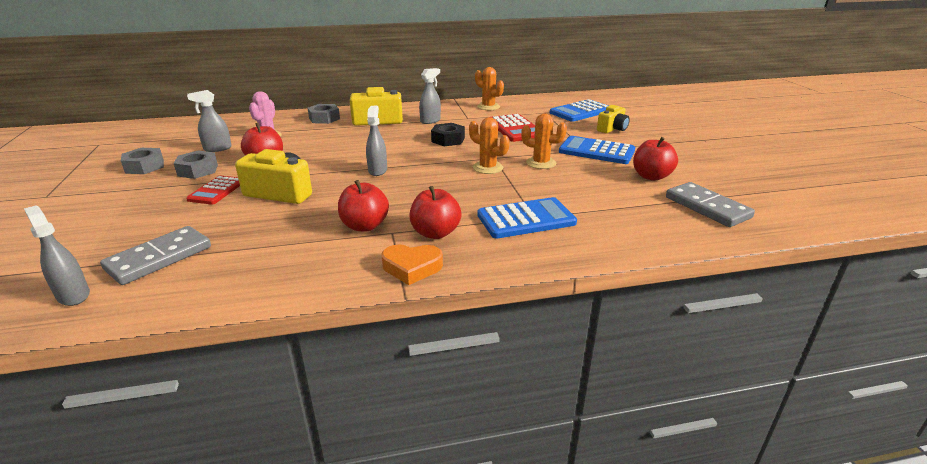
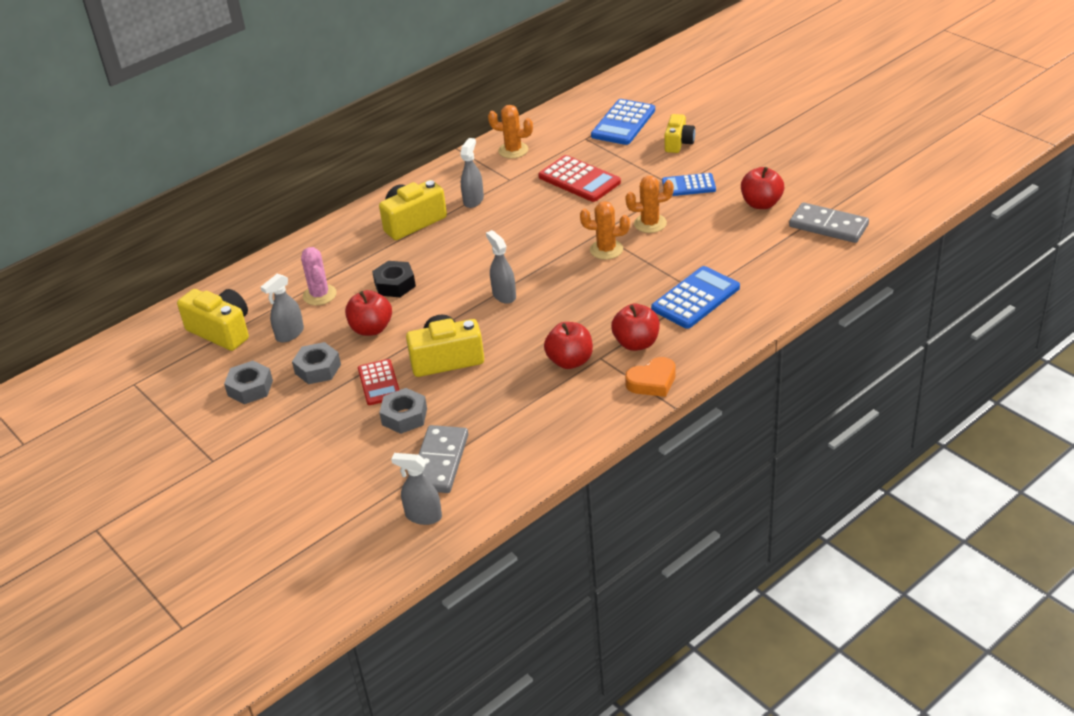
camera: 25 degrees left, 10 degrees up
grey nut [308,104,340,124] -> grey nut moved to [379,388,427,434]
black nut [431,123,465,146] -> black nut moved to [372,261,416,297]
blue calculator [559,136,635,164] -> blue calculator [662,173,716,196], size x0.66
none -> yellow camera [177,289,249,351]

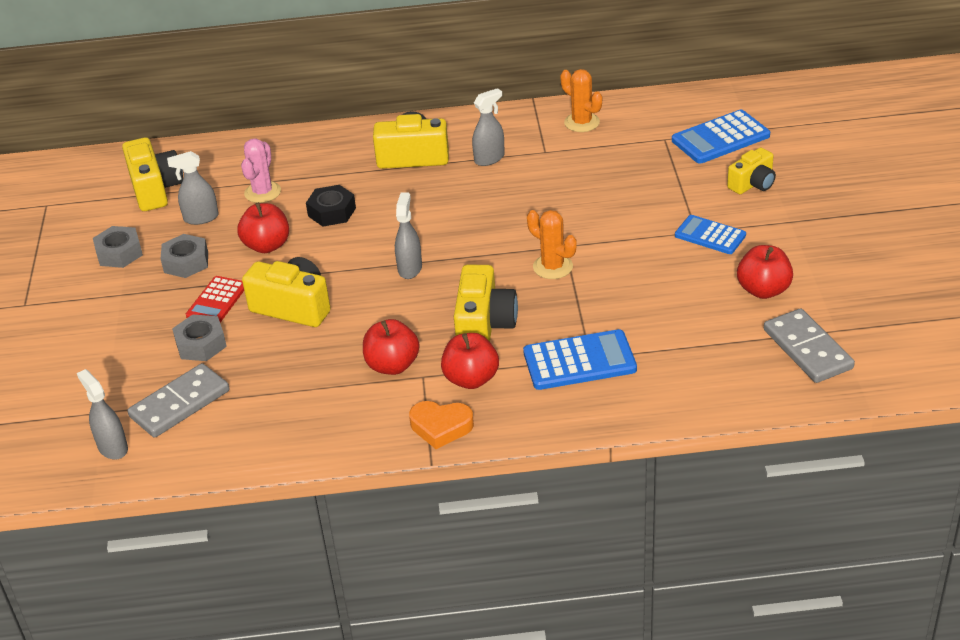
camera: 35 degrees right, 0 degrees up
red calculator [538,155,621,202] -> none
orange cactus [625,176,674,233] -> none
none -> yellow camera [454,265,518,341]

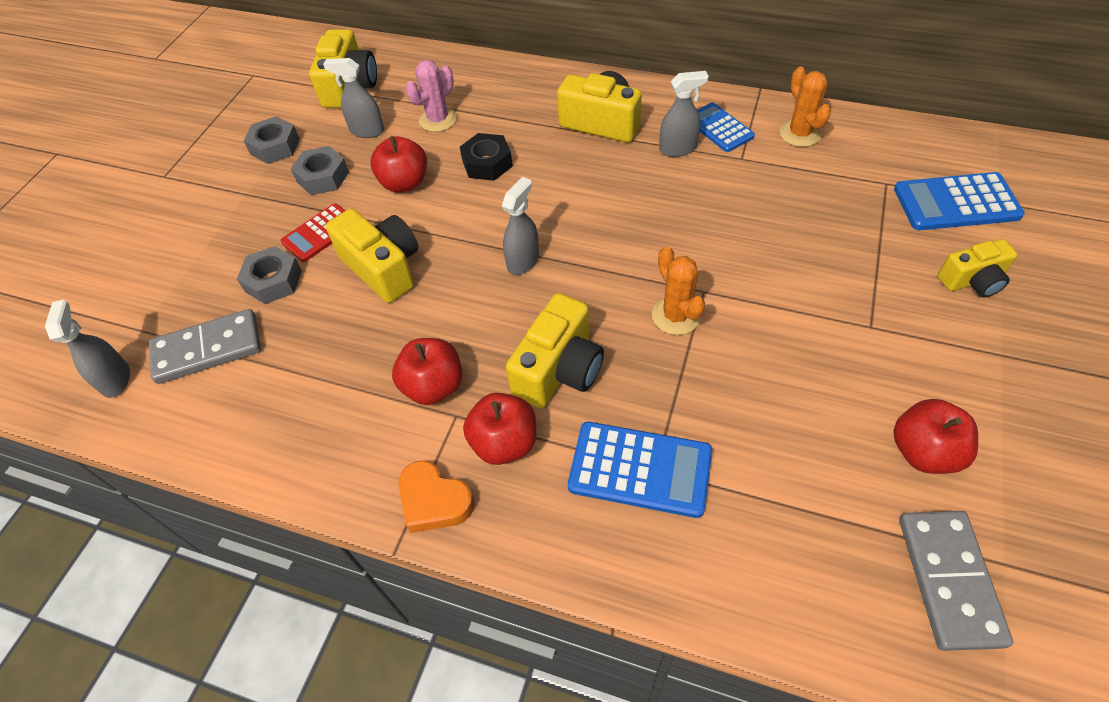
camera: 25 degrees right, 15 degrees up
blue calculator [675,215,746,254] -> blue calculator moved to [697,102,755,152]

